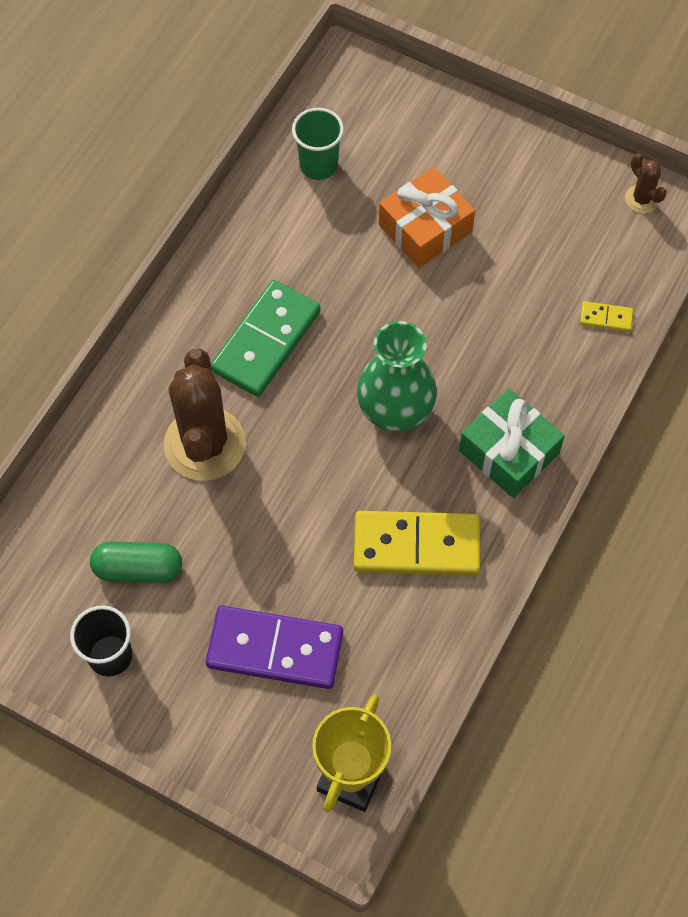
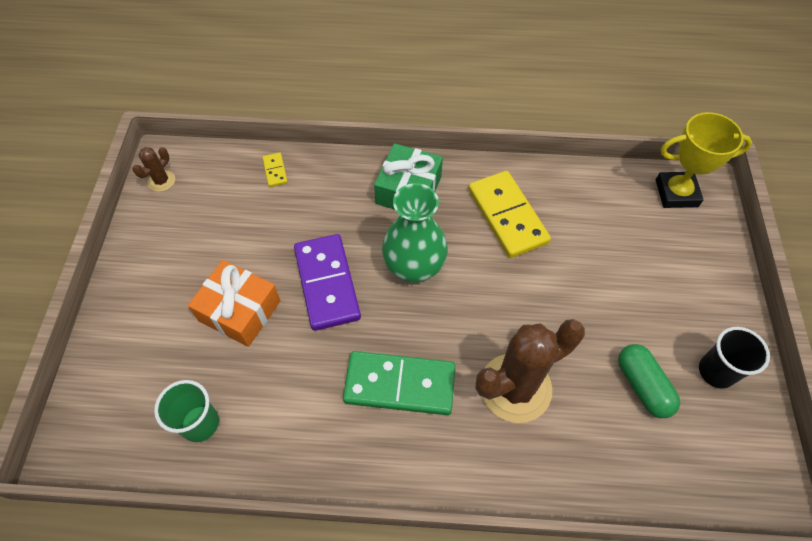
camera: 115 degrees left, 5 degrees down
purple domino [206,606,343,689] -> purple domino moved to [294,234,361,331]

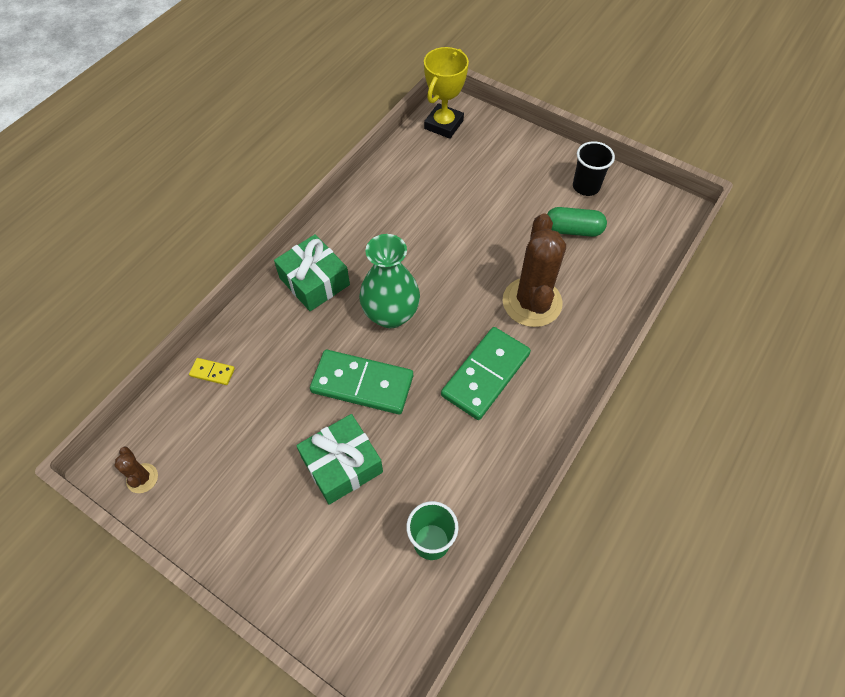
camera: 60 degrees left, 0 degrees up
orange gift [188,260,281,347] -> green gift [296,414,383,505]
purple domino [294,234,361,331] -> green domino [310,350,413,414]
yellow domino [468,171,551,258] -> none

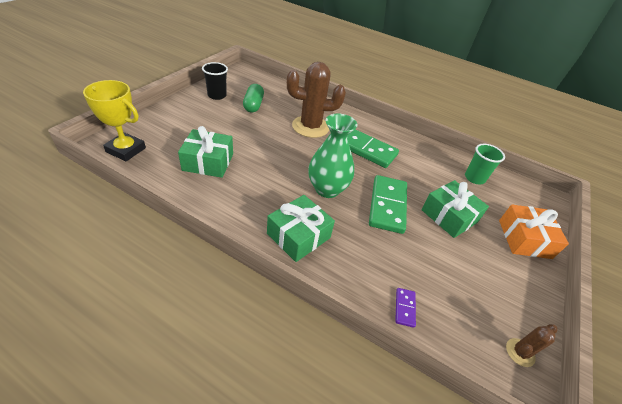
camera: 100 degrees left, 15 degrees down
yellow domino [189,358,235,385] -> purple domino [395,288,416,328]
none -> green gift [178,126,233,178]
none -> orange gift [499,204,569,259]

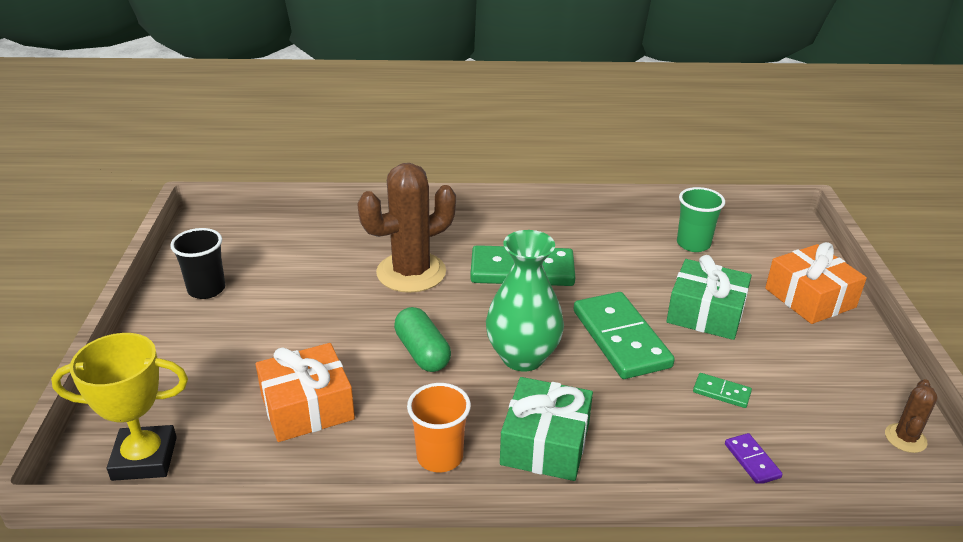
camera: 25 degrees left, 10 degrees down
green gift [178,126,233,178] -> orange gift [256,343,355,442]
green capsule [243,84,264,113] -> green capsule moved to [394,307,451,372]
none -> orange cup [407,383,471,473]
none -> green domino [693,373,752,408]

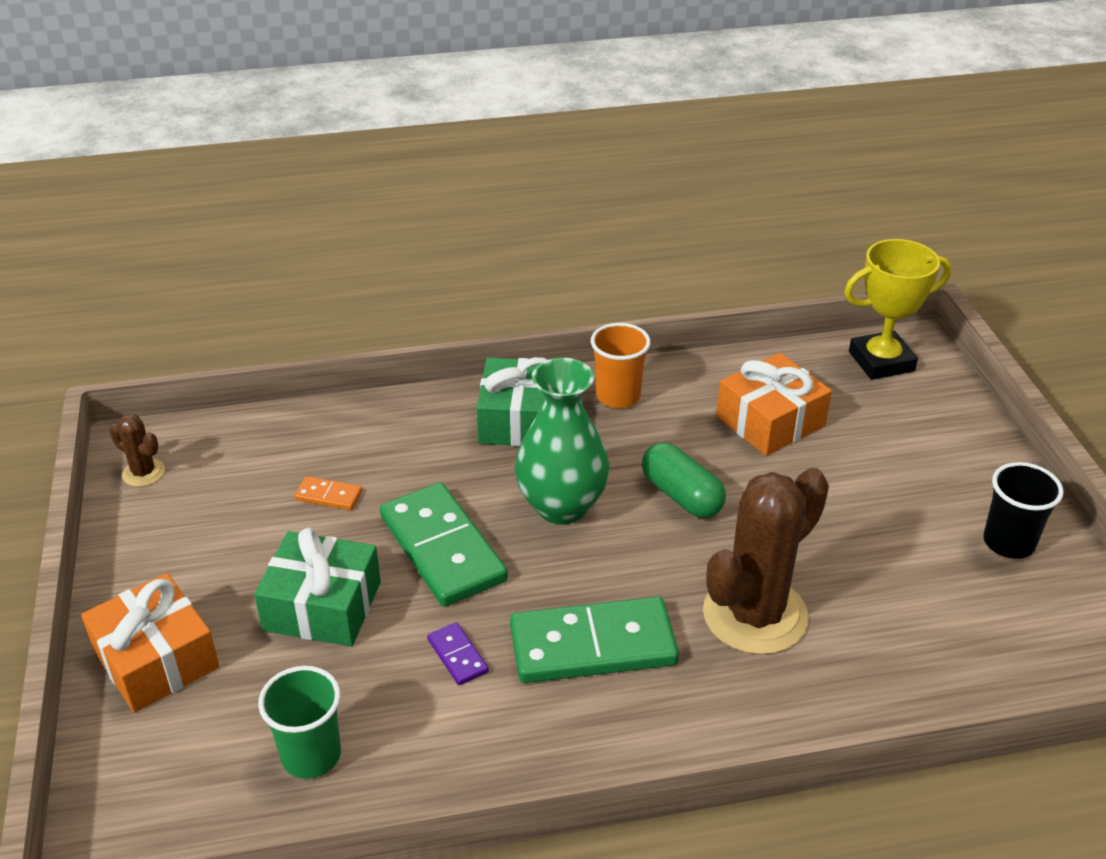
camera: 170 degrees right, 5 degrees up
green domino [693,373,752,408] -> orange domino [294,476,362,510]
purple domino [725,433,783,483] -> purple domino moved to [427,622,489,685]
brown cactus [885,379,938,453] -> brown cactus turned 75 degrees counterclockwise [110,414,165,487]

